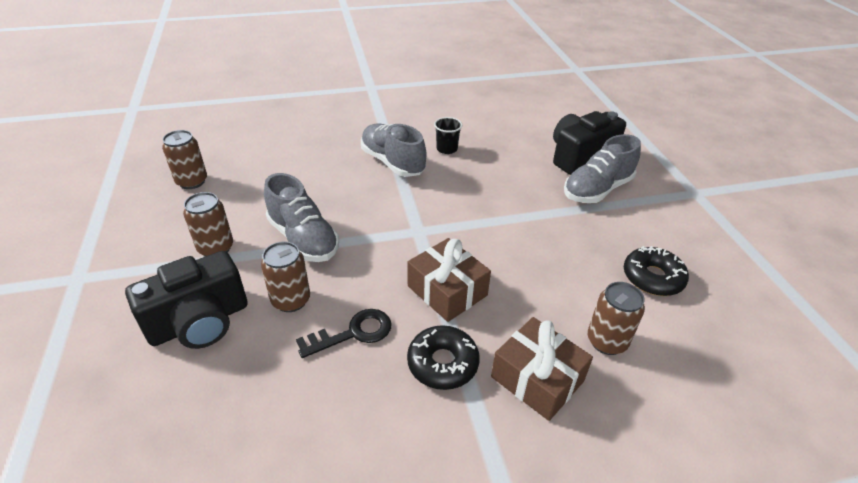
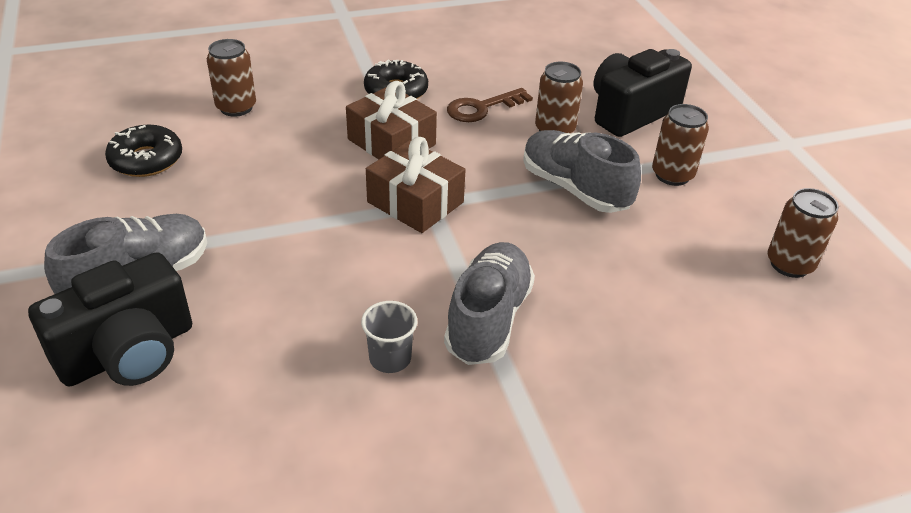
camera: 175 degrees right, 0 degrees up
black key [296,309,392,358] -> brown key [447,88,533,122]
grey shoe [361,123,426,177] -> grey shoe turned 120 degrees counterclockwise [444,242,535,365]
black cup [434,117,462,154] -> grey cup [361,301,417,373]
brown gift [491,317,593,421] -> brown gift moved to [366,137,466,233]

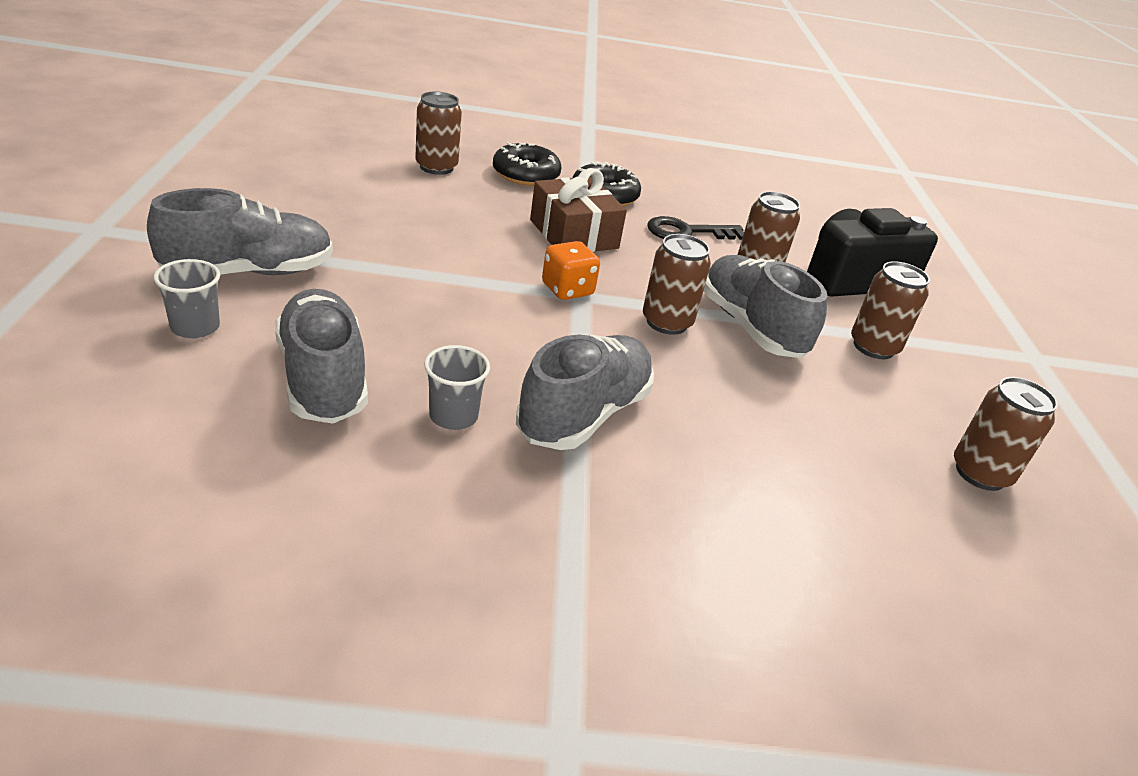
camera: 15 degrees right, 5 degrees down
black camera [28,252,192,386] -> grey cup [154,259,220,338]
black donut [105,125,182,177] -> black donut moved to [493,142,561,186]
brown gift [366,137,466,233] -> orange dice [542,241,600,300]
brown key [447,88,533,122] -> black key [647,216,744,240]
none -> grey shoe [275,289,368,424]
none -> brown can [643,234,711,335]

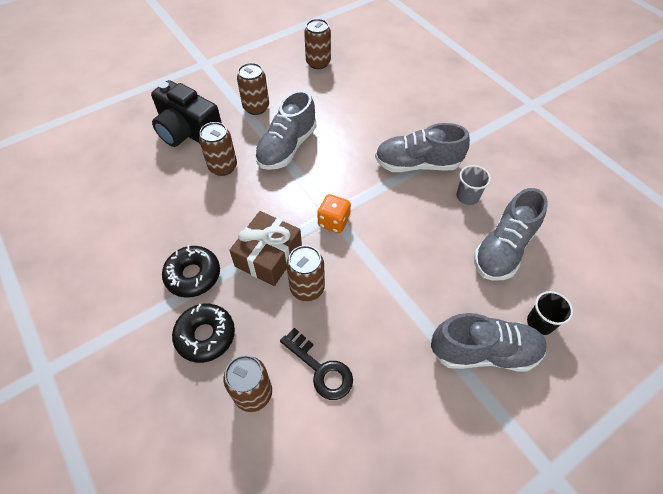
camera: 120 degrees left, 20 degrees up
grey shoe [147,188,333,275] -> grey shoe turned 150 degrees clockwise [431,313,547,372]
grey cup [154,259,220,338] -> black cup [527,291,573,335]
brown can [643,234,711,335] -> brown can moved to [286,245,325,301]
black key [647,216,744,240] -> black key moved to [280,328,353,400]

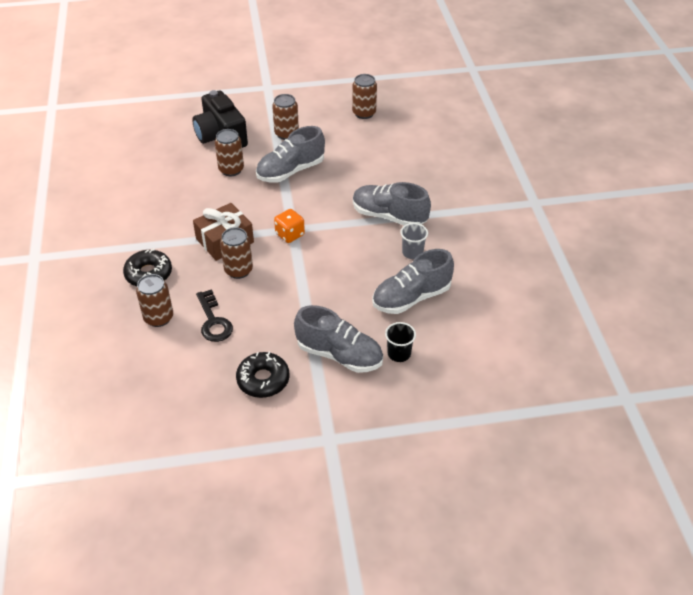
camera: 25 degrees right, 10 degrees down
black donut [162,245,220,298] -> black donut moved to [236,352,289,398]

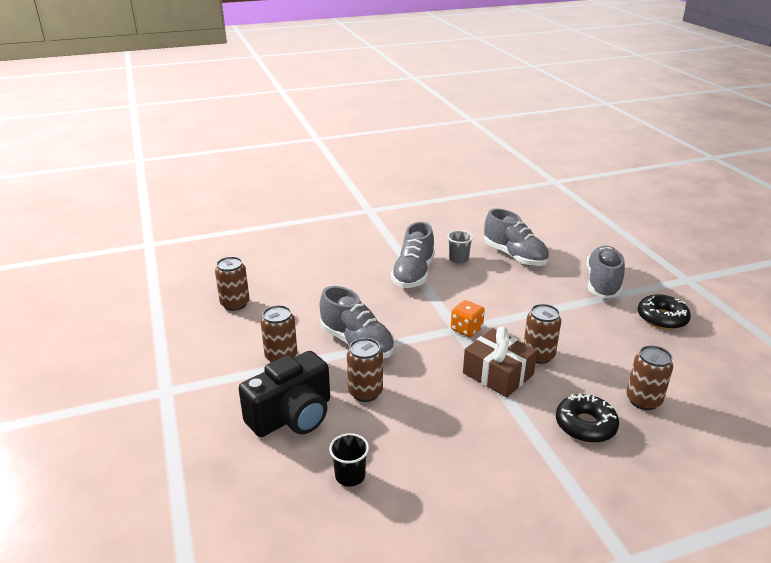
camera: 100 degrees left, 15 degrees down
black key [196,289,233,342] -> none
black cup [385,322,416,362] -> black cup moved to [329,433,369,487]

